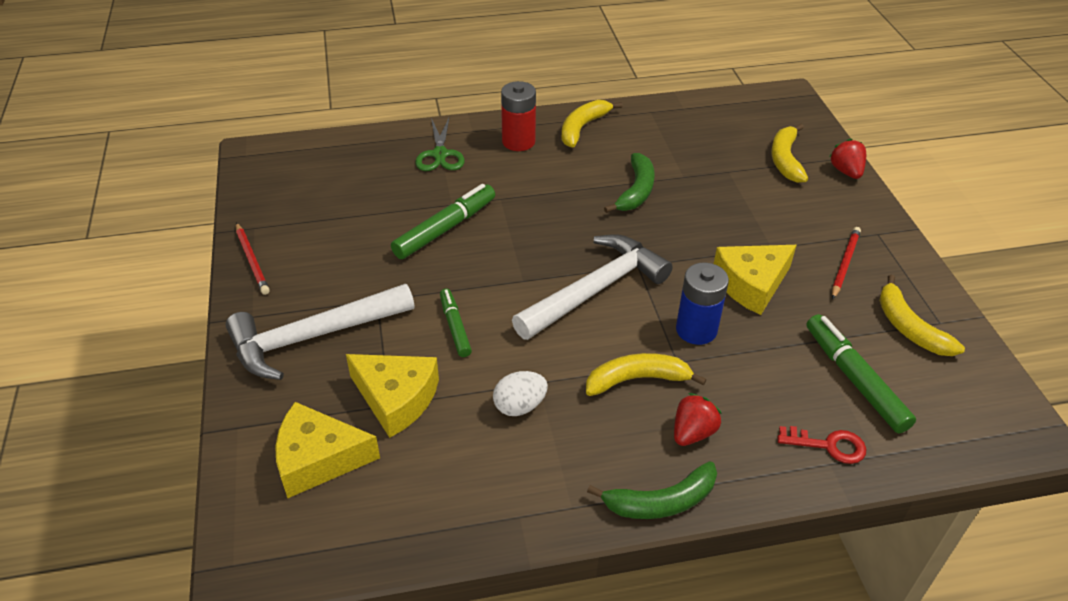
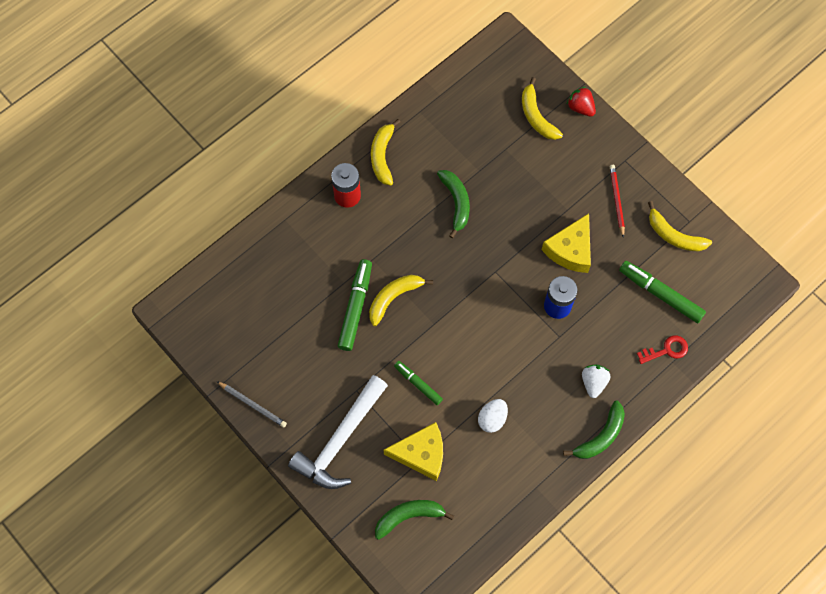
camera: 30 degrees left, 25 degrees up
red pencil [236,222,270,295] -> grey pencil [216,381,287,427]
yellow cheese [275,402,380,498] -> green banana [375,500,454,540]
green scissors [415,116,465,171] -> none
white hammer [512,234,673,340] -> none
yellow banana [586,353,707,396] -> yellow banana moved to [369,275,433,326]
red strawberry [674,393,722,446] -> white strawberry [582,364,611,398]

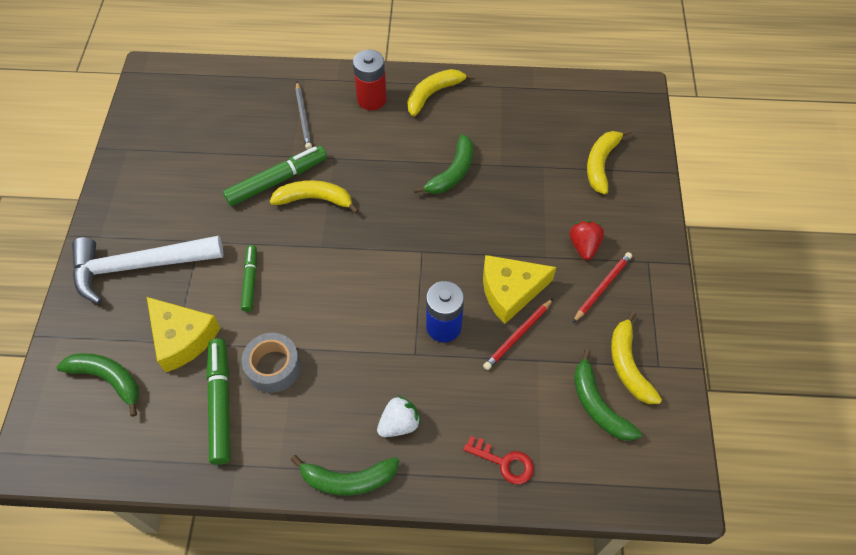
camera: 45 degrees right, 10 degrees down
grey pencil [216,381,287,427] -> grey pencil moved to [295,82,312,149]
white egg [478,399,508,433] -> grey tape [242,333,301,393]
red strawberry [567,87,596,117] -> red strawberry moved to [570,220,604,260]
green marker [619,261,706,323] -> green marker moved to [206,338,231,465]
none -> red pencil [483,299,553,370]
none -> green banana [574,349,642,441]

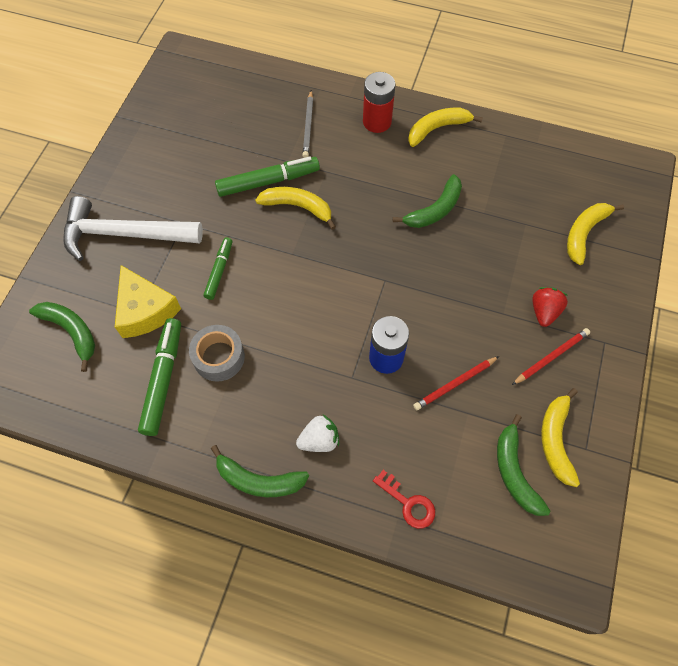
camera: 15 degrees right, 5 degrees up
yellow cheese [483,255,556,324] -> none

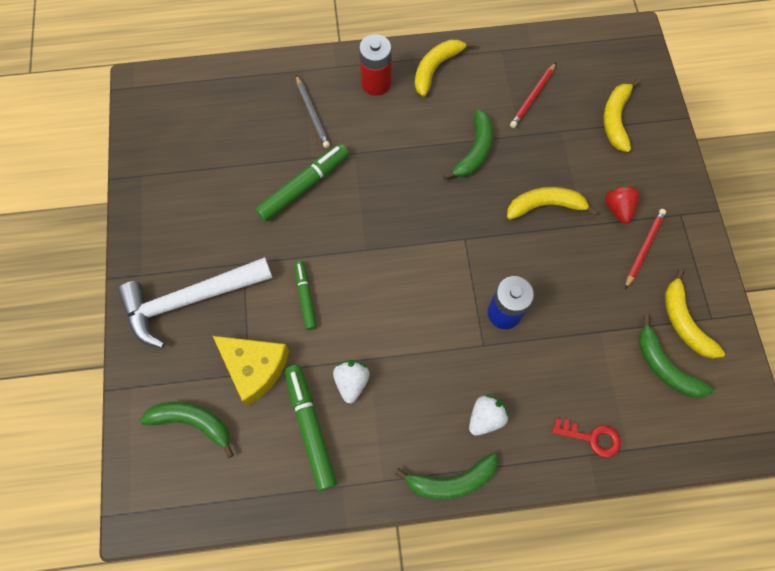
camera: 25 degrees left, 5 degrees up
grey tape [189,325,245,382] -> white strawberry [333,360,370,404]
yellow banana [255,187,336,230] -> yellow banana moved to [507,187,598,220]
red pencil [413,356,499,410] -> red pencil moved to [510,63,556,128]

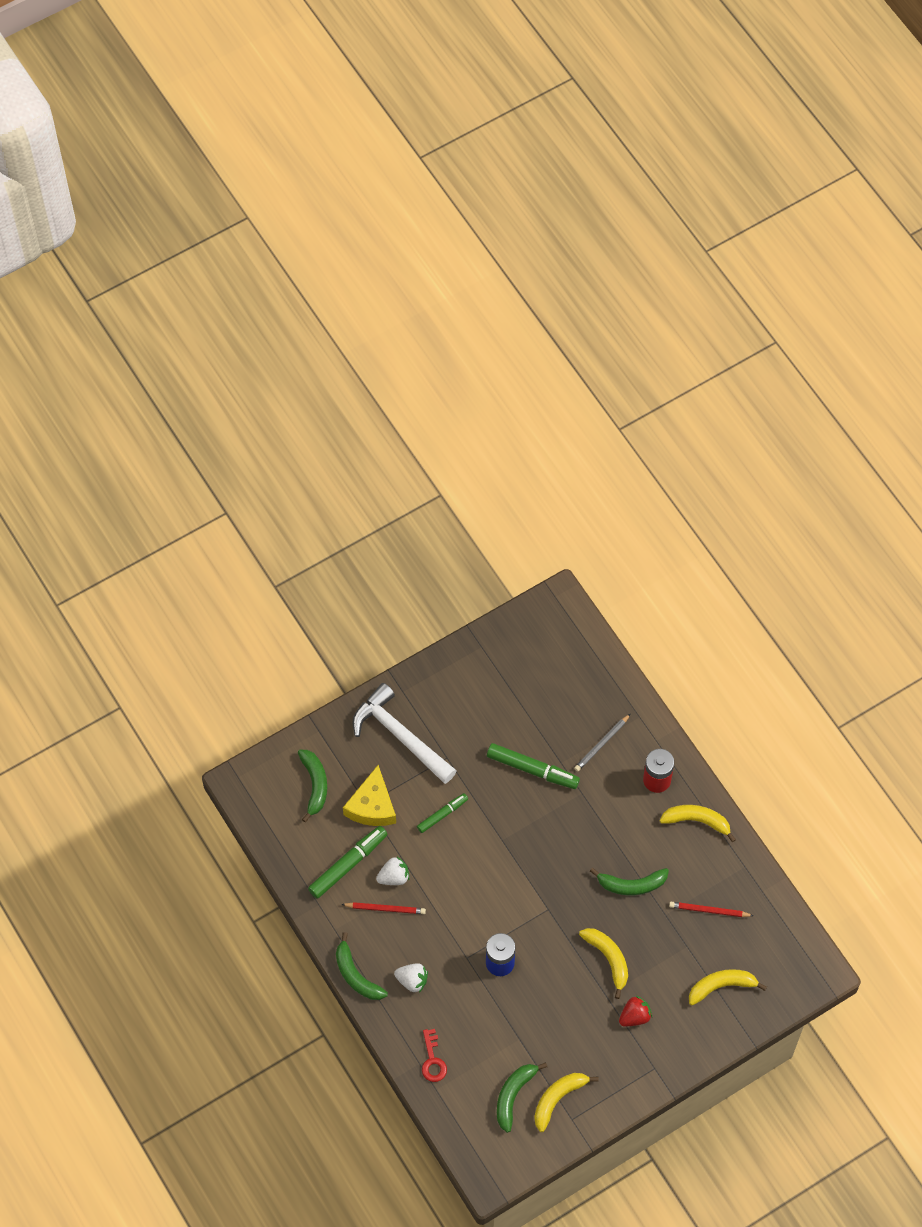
camera: 65 degrees right, 5 degrees down
red pencil [625,209,666,289] -> red pencil moved to [341,902,426,914]

